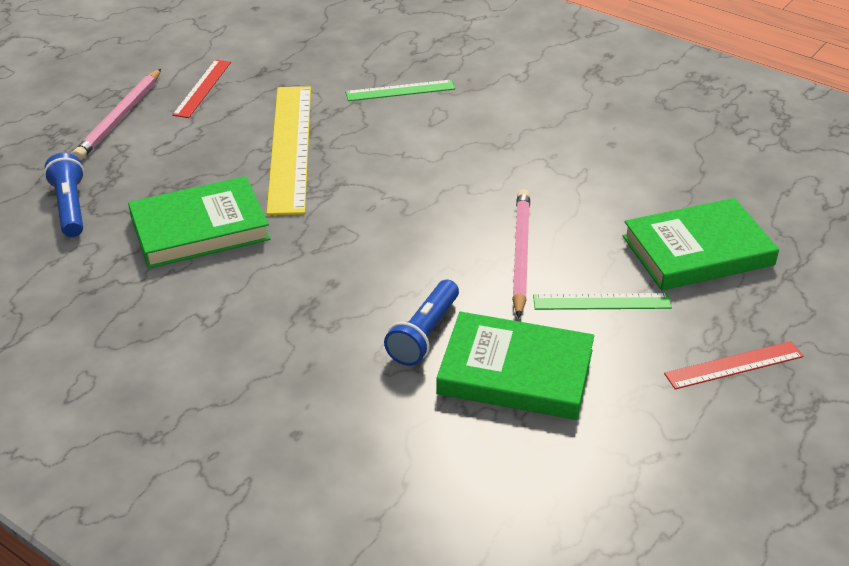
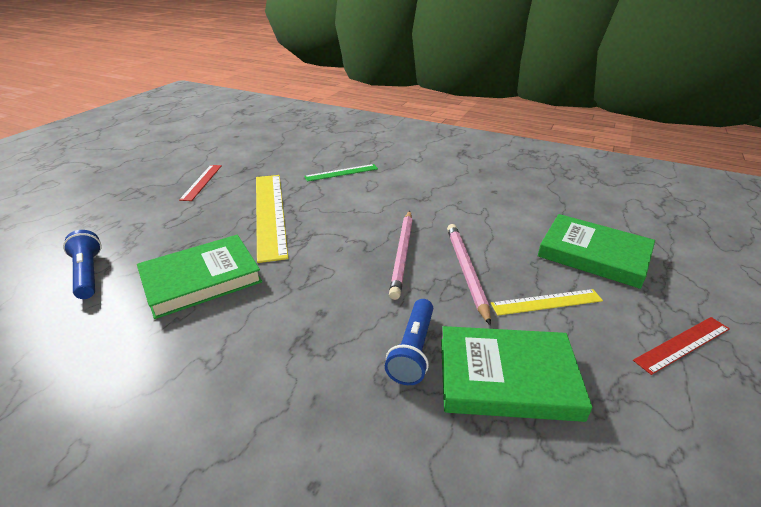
camera: 10 degrees left, 5 degrees down
pink pencil [73,69,161,160] -> pink pencil moved to [389,211,413,300]
green ruler [533,293,672,310] -> yellow ruler [491,289,603,316]
green book [623,198,779,291] -> green book turned 60 degrees clockwise [538,214,655,289]

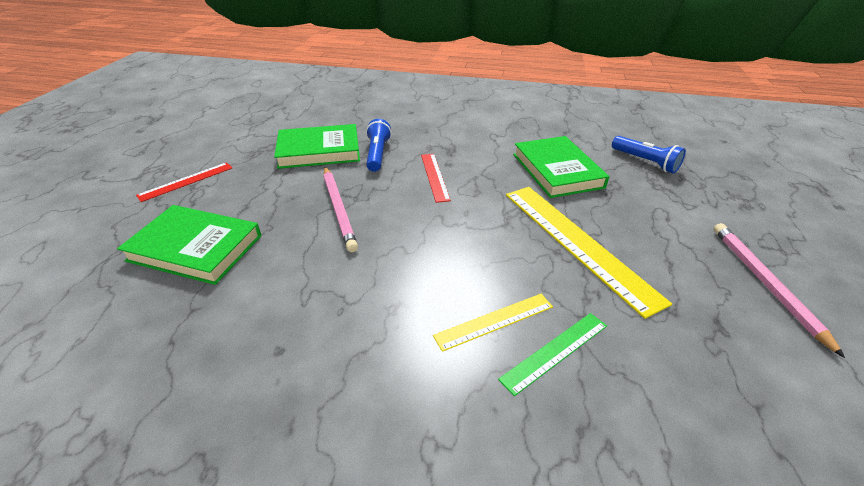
camera: 165 degrees right, 5 degrees up
green book [137,235,262,319] -> green book turned 60 degrees counterclockwise [513,136,609,198]
red ruler [179,165,222,201] -> red ruler moved to [421,154,451,203]
pink pencil [389,211,413,300] -> pink pencil moved to [714,223,845,358]
yellow ruler [491,289,603,316] -> yellow ruler moved to [433,294,553,352]

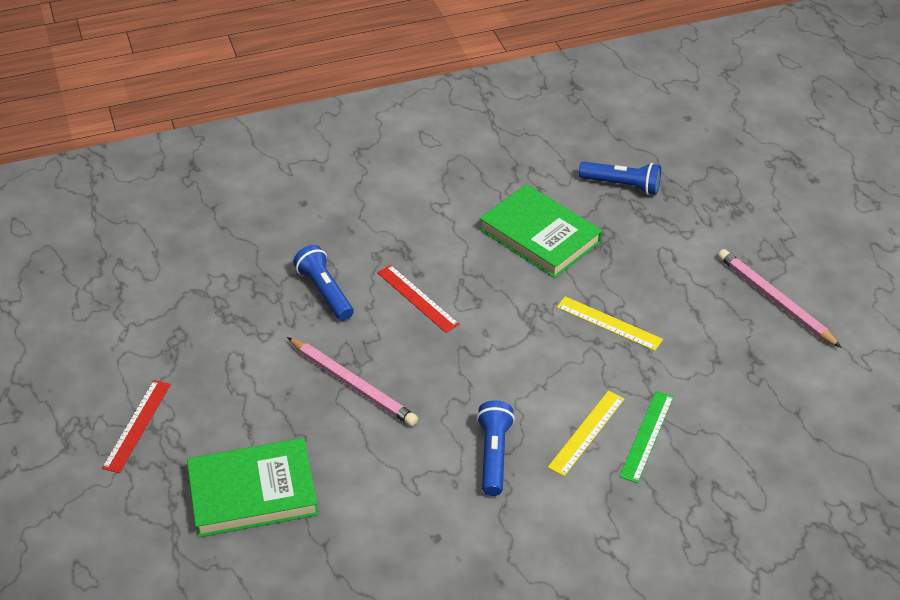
camera: 30 degrees left, 5 degrees up
green book [274,124,360,169] -> none
yellow ruler [506,187,672,319] -> yellow ruler [557,296,663,351], size x0.52
none -> blue flashlight [477,400,515,496]

